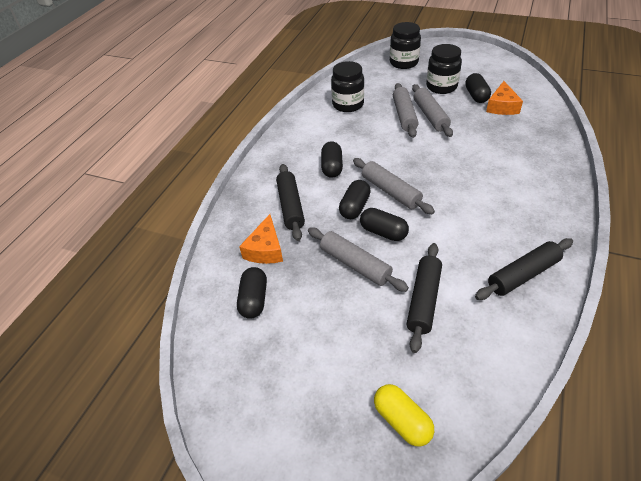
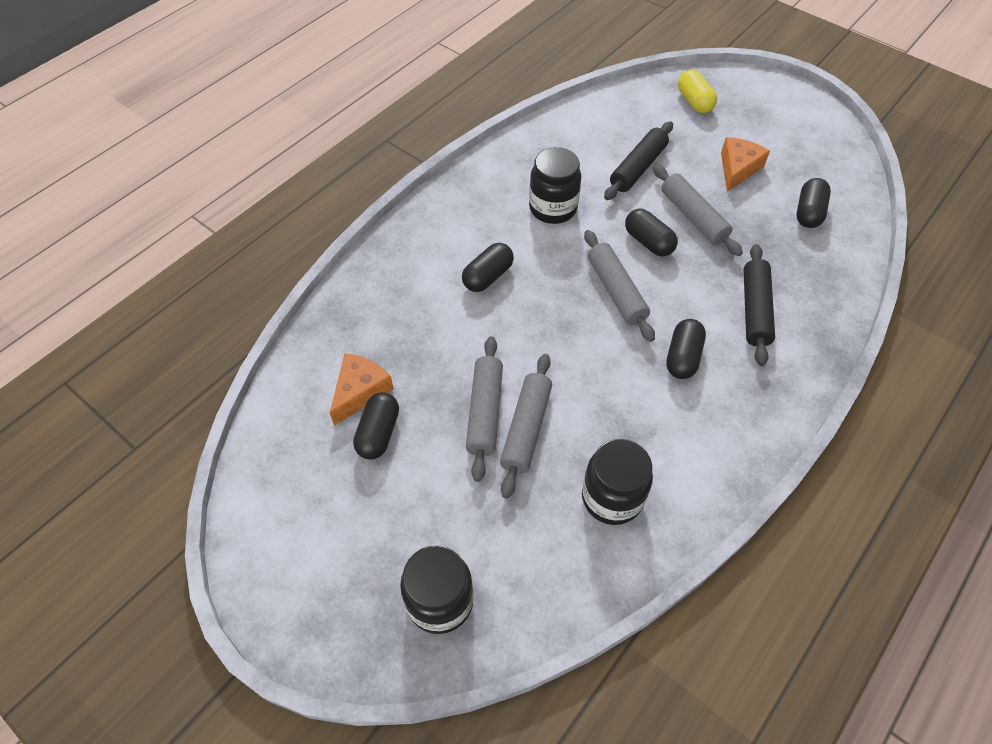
camera: 165 degrees left, 10 degrees up
orange cheese [239,214,283,264] -> orange cheese moved to [721,137,770,192]
black capsule [339,180,371,219] -> black capsule moved to [462,243,514,292]
black jar [426,44,462,94] -> black jar moved to [529,147,581,224]
black rolling pin [475,238,573,300] -> none

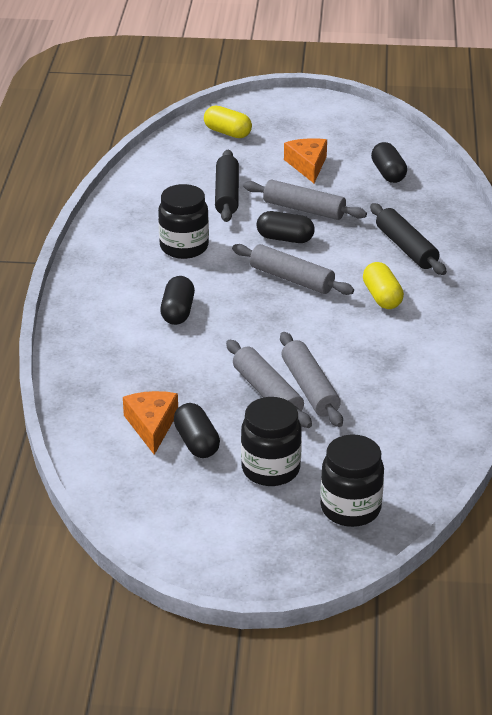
camera: 35 degrees left, 20 degrees down
black jar [582,439,653,525] -> black jar moved to [241,397,302,486]
black capsule [666,319,706,379] -> yellow capsule [363,262,404,309]

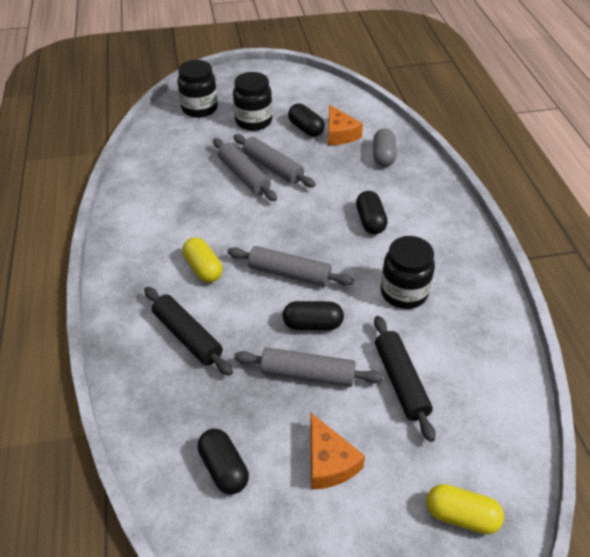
camera: 165 degrees right, 10 degrees up
none -> grey capsule [373,128,396,167]

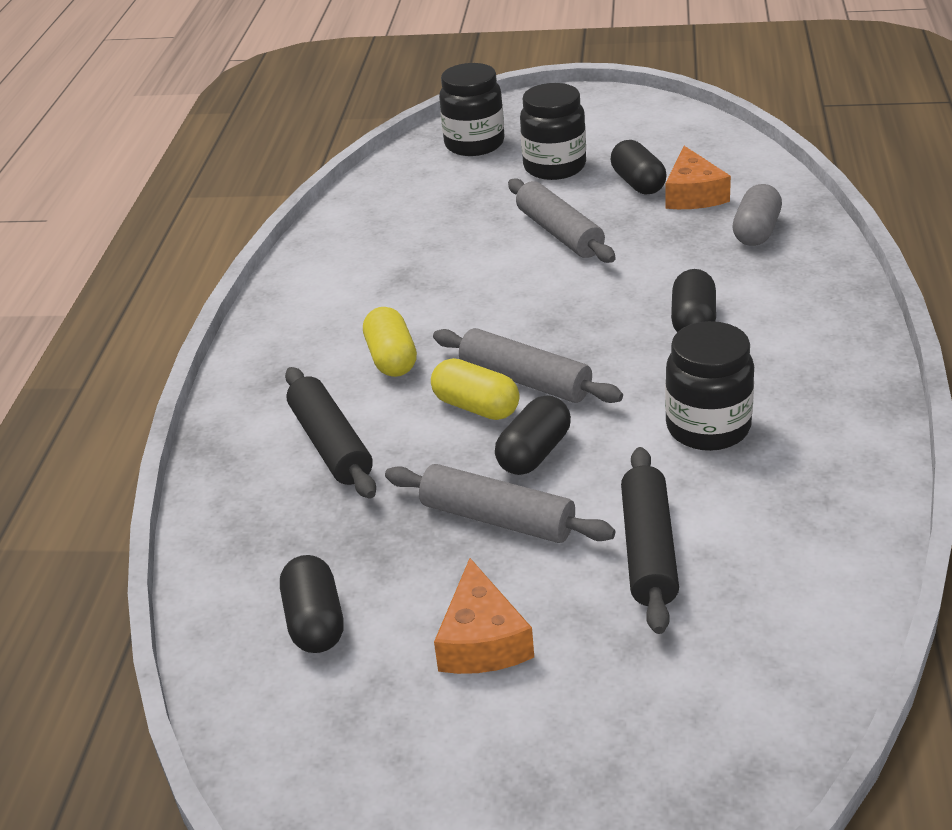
camera: 20 degrees right, 10 degrees down
grey rolling pin [213,138,277,201] -> none
black capsule [283,301,344,330] -> black capsule turned 75 degrees counterclockwise [495,395,571,475]
yellow capsule [426,484,504,535] -> yellow capsule moved to [431,358,520,420]

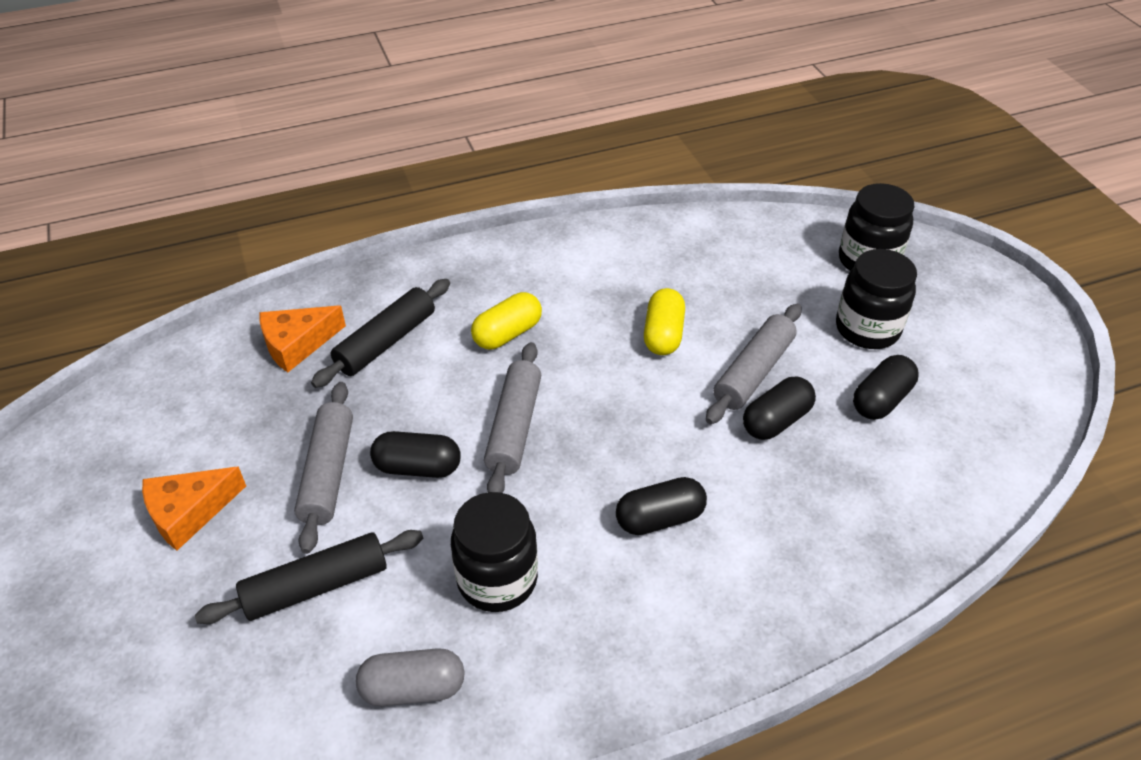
camera: 60 degrees right, 10 degrees up
black capsule [280,555,344,653] -> black capsule moved to [743,377,816,440]
yellow capsule [431,358,520,420] -> yellow capsule moved to [644,288,685,355]
orange cheese [666,146,731,209] -> orange cheese moved to [260,305,346,372]
grey capsule [732,184,782,246] -> grey capsule moved to [356,648,465,706]

